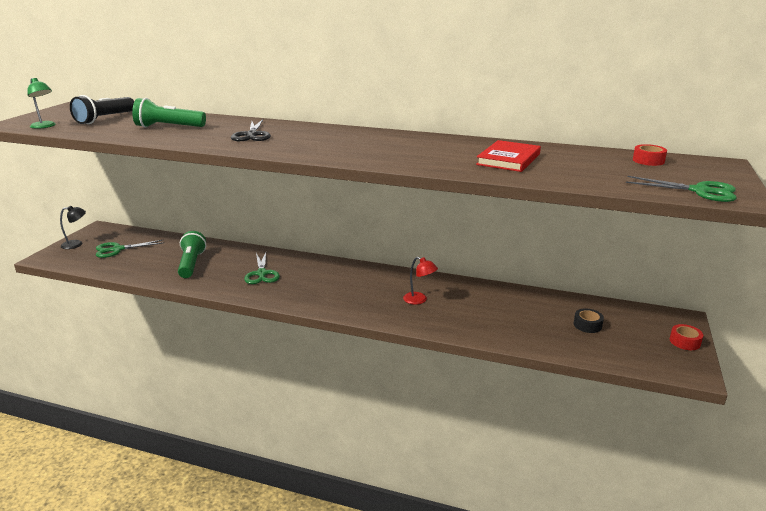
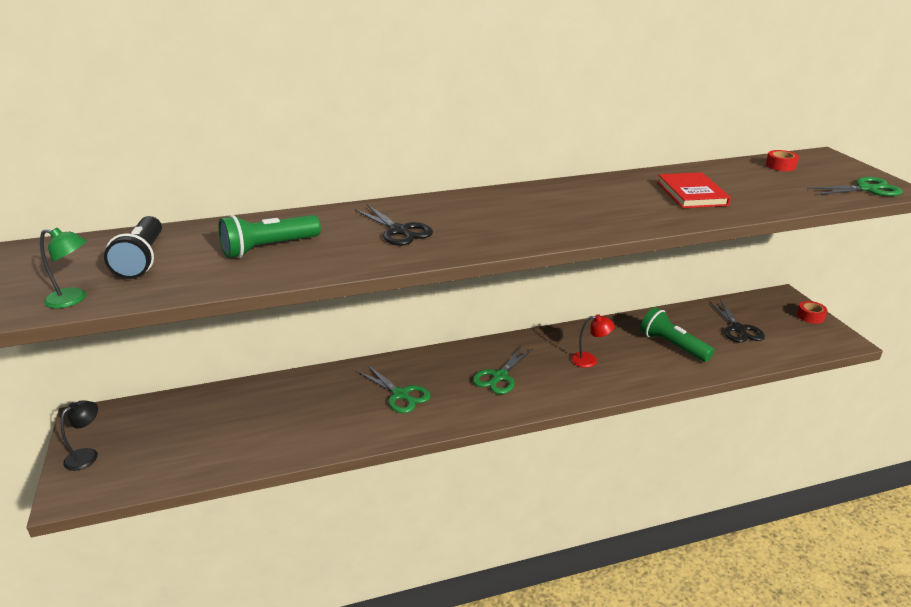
camera: 35 degrees left, 5 degrees up
green scissors [96,239,164,258] -> green scissors moved to [473,346,533,394]
green flashlight [178,231,206,278] -> green flashlight moved to [640,307,714,362]
black tape [574,308,604,333] -> black scissors [709,300,765,343]

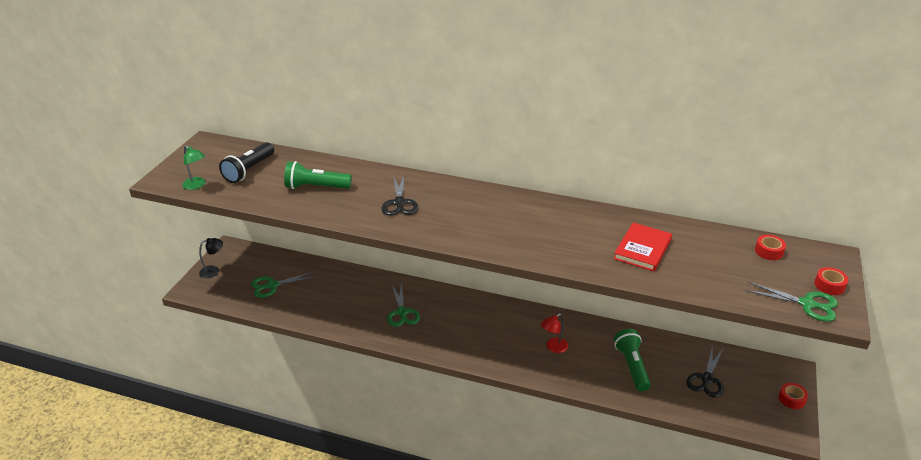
camera: 35 degrees right, 5 degrees up
green scissors [473,346,533,394] -> green scissors moved to [251,272,315,298]
red lamp [571,314,615,368] -> red lamp turned 105 degrees clockwise [541,313,568,353]
none -> red tape [814,267,848,295]

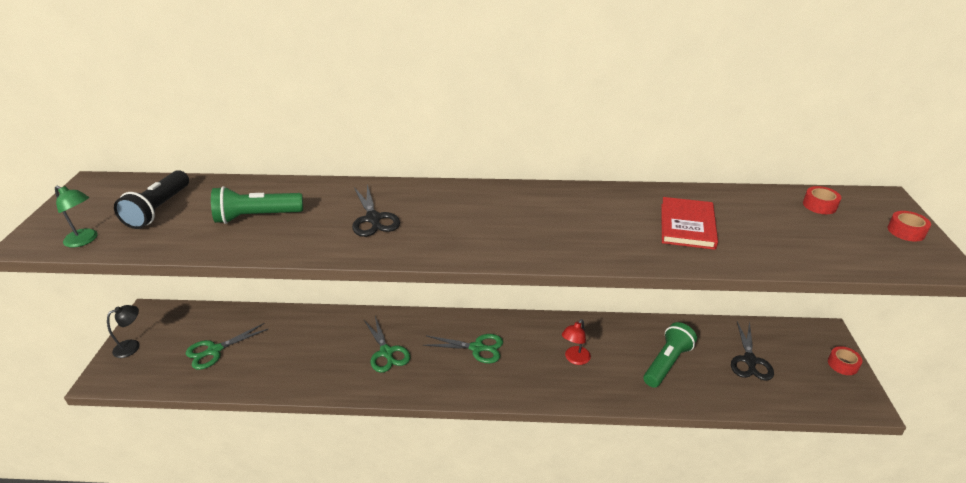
camera: 15 degrees left, 0 degrees up
green flashlight [614,329,651,391] -> green flashlight turned 60 degrees clockwise [644,322,697,388]
green scissors [745,281,838,322] -> green scissors moved to [423,334,503,363]

